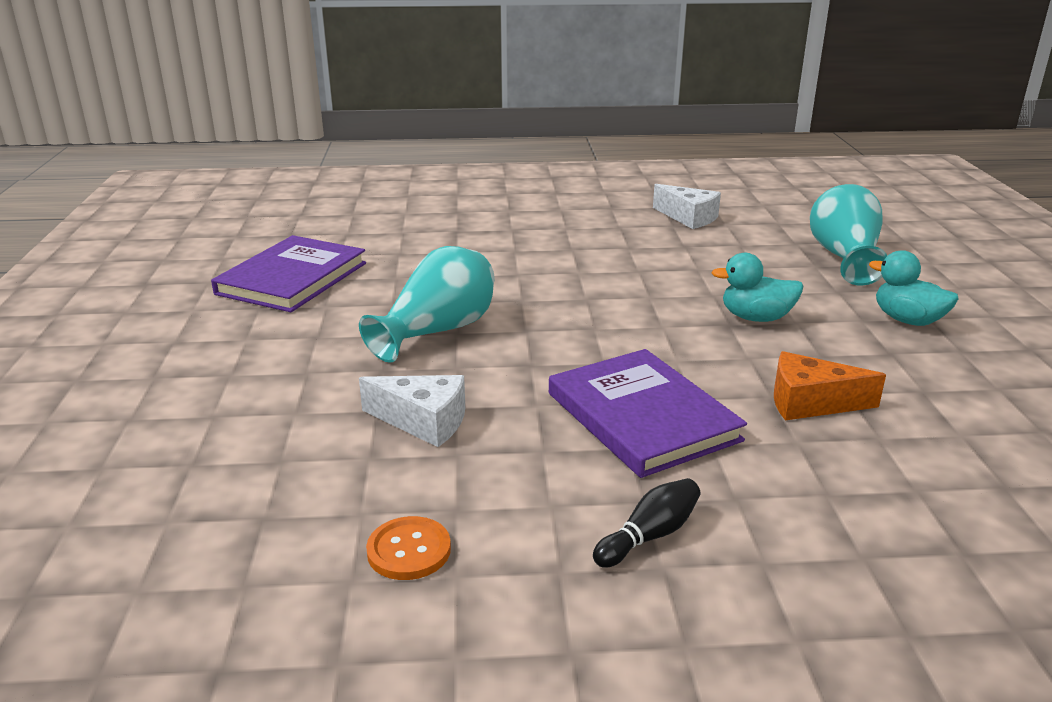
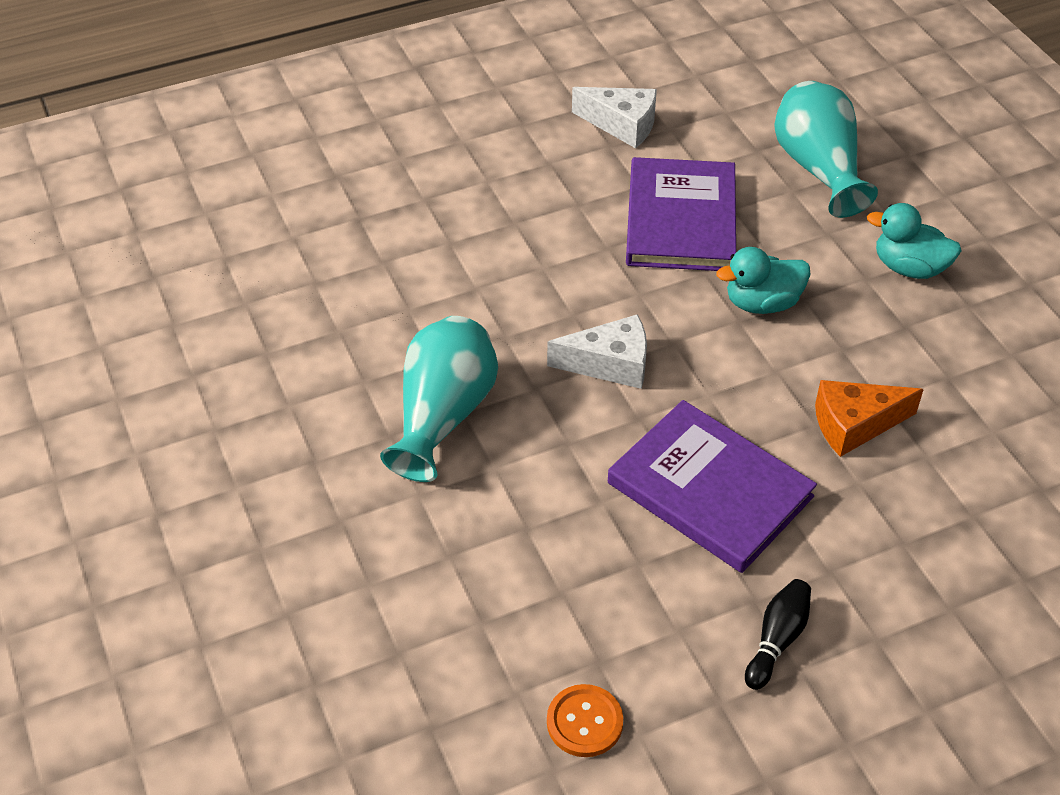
camera: 20 degrees left, 20 degrees up
purple book [211,235,366,312] -> purple book moved to [626,157,736,271]
white cheese [359,375,465,447] -> white cheese moved to [547,314,647,389]

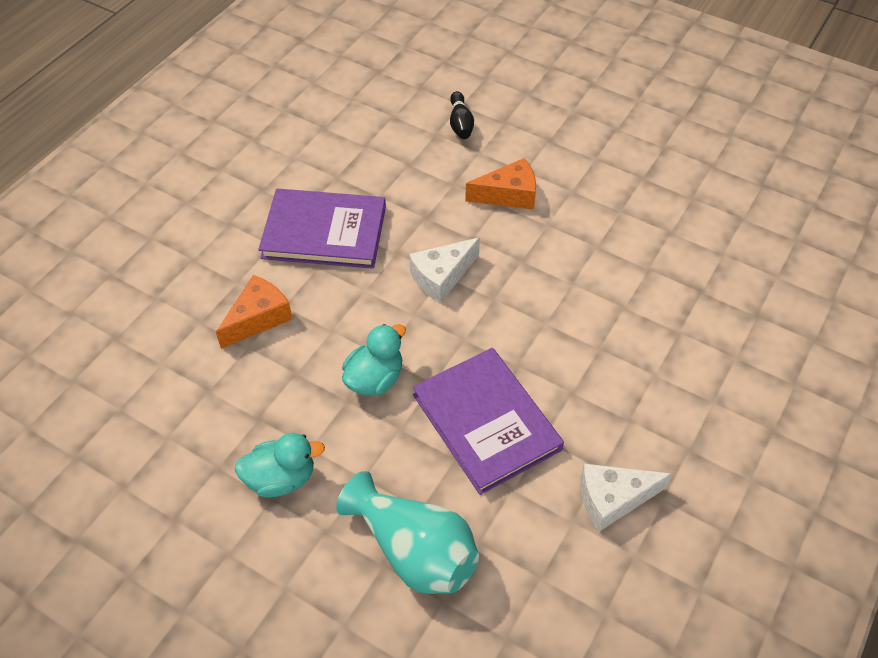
camera: 145 degrees right, 5 degrees up
turquoise vase [380,316,498,482] -> orange cheese [465,158,536,210]
orange button [547,684,623,757] -> none
black bowling pin [745,579,811,690] -> black bowling pin moved to [450,91,474,139]

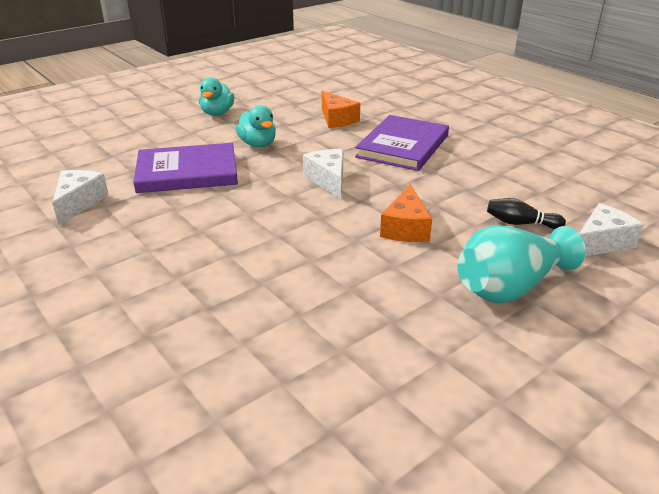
camera: 110 degrees right, 20 degrees down
turquoise vase [336,471,479,594] -> turquoise vase moved to [458,225,585,303]
none -> white cheese [579,203,644,256]

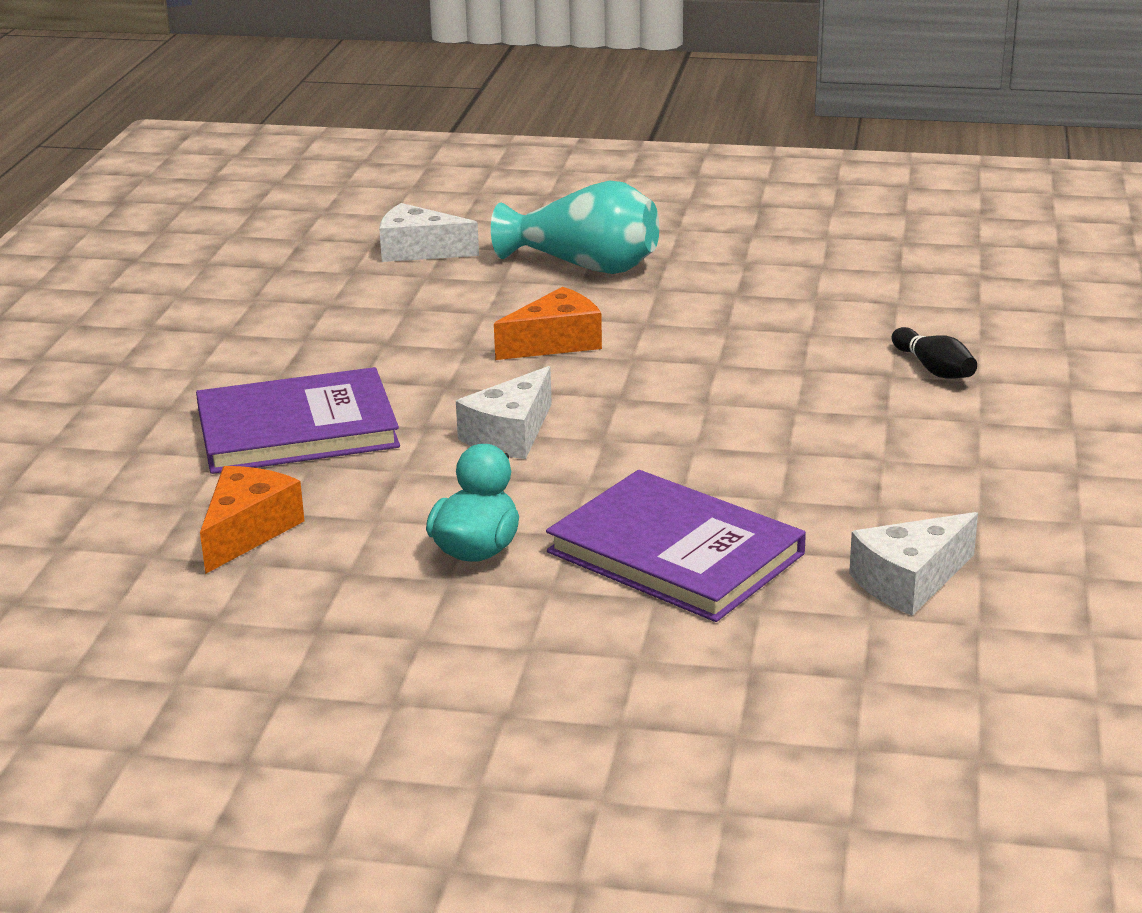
camera: 130 degrees left, 5 degrees down
turquoise duck [199,77,234,116] -> none
black bowling pin [487,198,566,229] -> black bowling pin moved to [892,327,977,379]

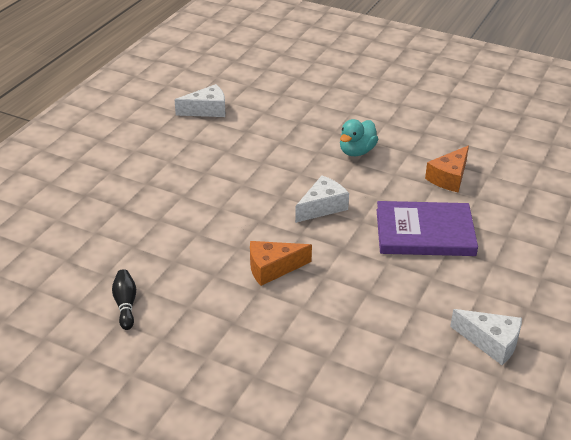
camera: 165 degrees left, 10 degrees up
white cheese [379,203,479,262] -> white cheese moved to [450,309,522,365]
turquoise vase [491,180,659,274] -> none
purple book [546,470,806,622] -> none
black bowling pin [892,327,977,379] -> black bowling pin moved to [112,269,136,330]

